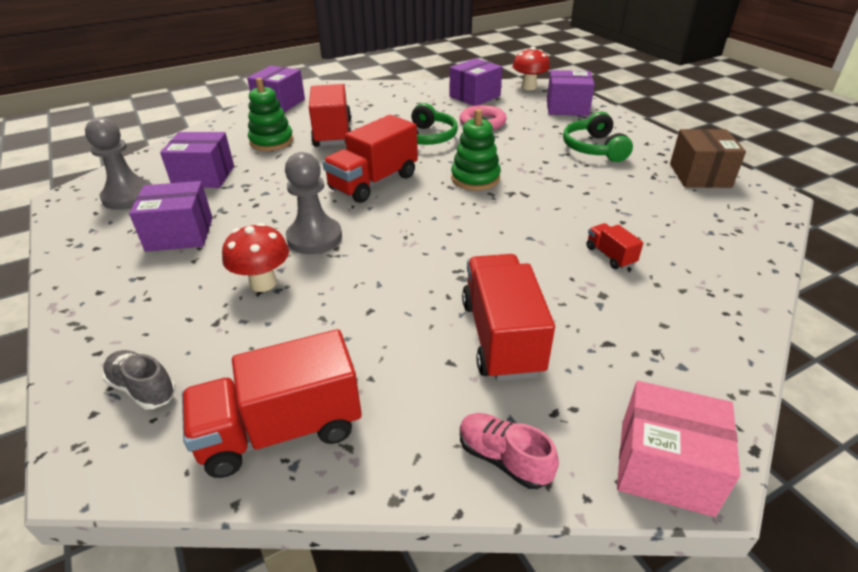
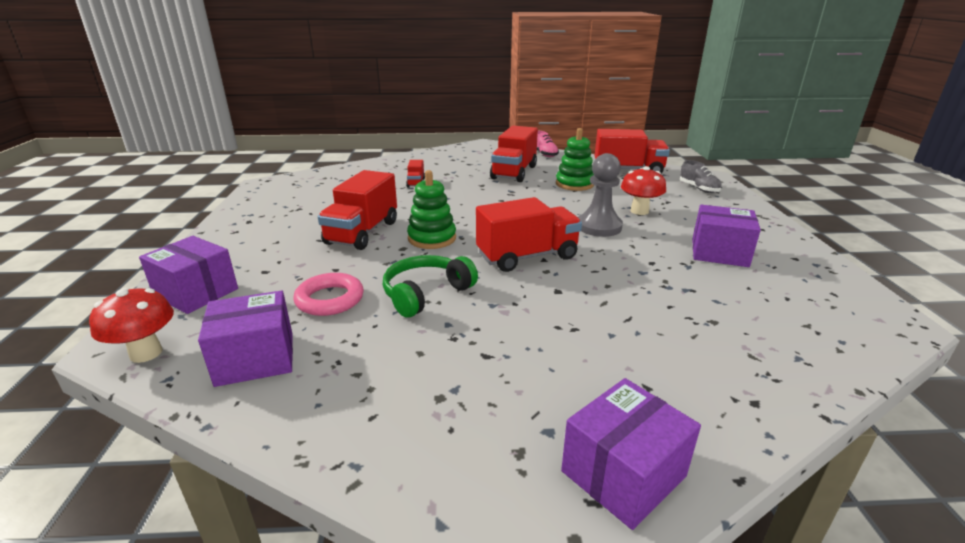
camera: 155 degrees left, 10 degrees down
grey pawn [85,117,152,210] -> none
purple box [160,132,234,188] -> none
green stacking toy [248,78,294,151] -> green stacking toy moved to [556,128,594,191]
red truck [309,84,352,147] -> red truck moved to [318,170,397,250]
green headphones [563,111,633,162] -> none
pink box [617,381,740,517] -> none
brown box [670,129,746,188] -> none

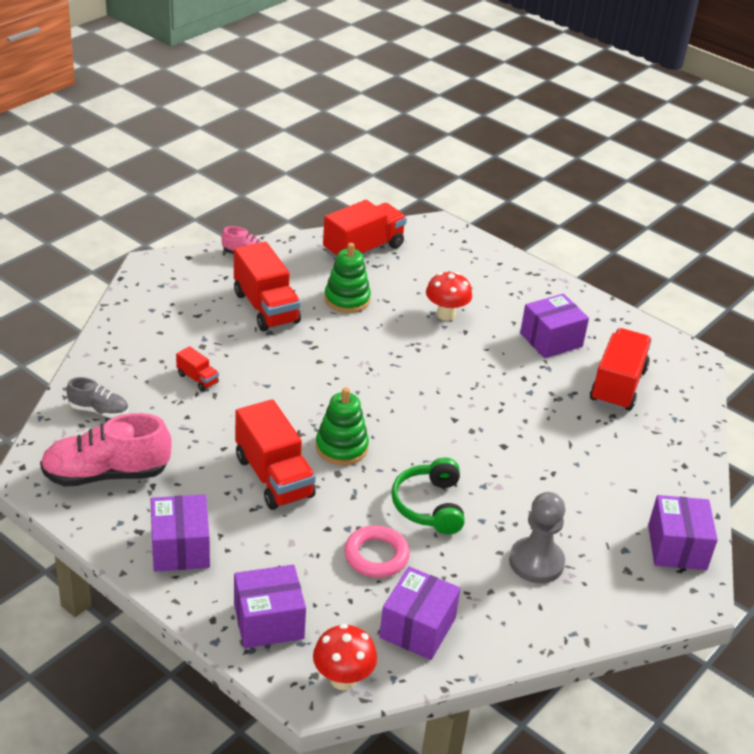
camera: 50 degrees left, 10 degrees up
red truck [476,197,582,272] -> red truck moved to [590,328,652,411]
grey pawn [578,153,623,237] -> grey pawn moved to [509,492,565,583]
grey shoe [680,160,722,193] -> grey shoe moved to [66,377,129,418]
none -> pink shoe [40,413,172,487]
none -> purple box [150,494,210,572]

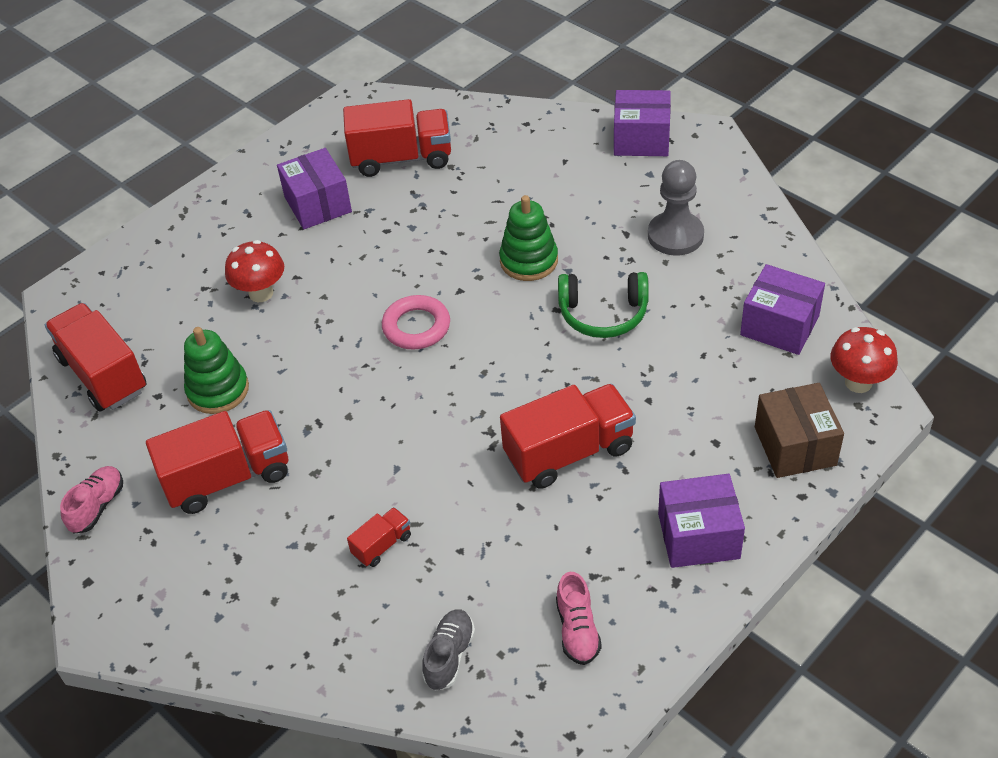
camera: 80 degrees left, 10 degrees up
pink shoe [40,413,172,487] -> pink shoe [556,572,602,665], size x0.53
purple box [234,565,306,648] -> brown box [755,383,844,478]
green stacking toy [316,387,369,465] -> green stacking toy moved to [499,195,558,281]
pink ring [344,525,410,578] -> pink ring moved to [382,295,450,349]
red truck [590,328,652,411] -> red truck turned 150 degrees clockwise [343,99,451,177]

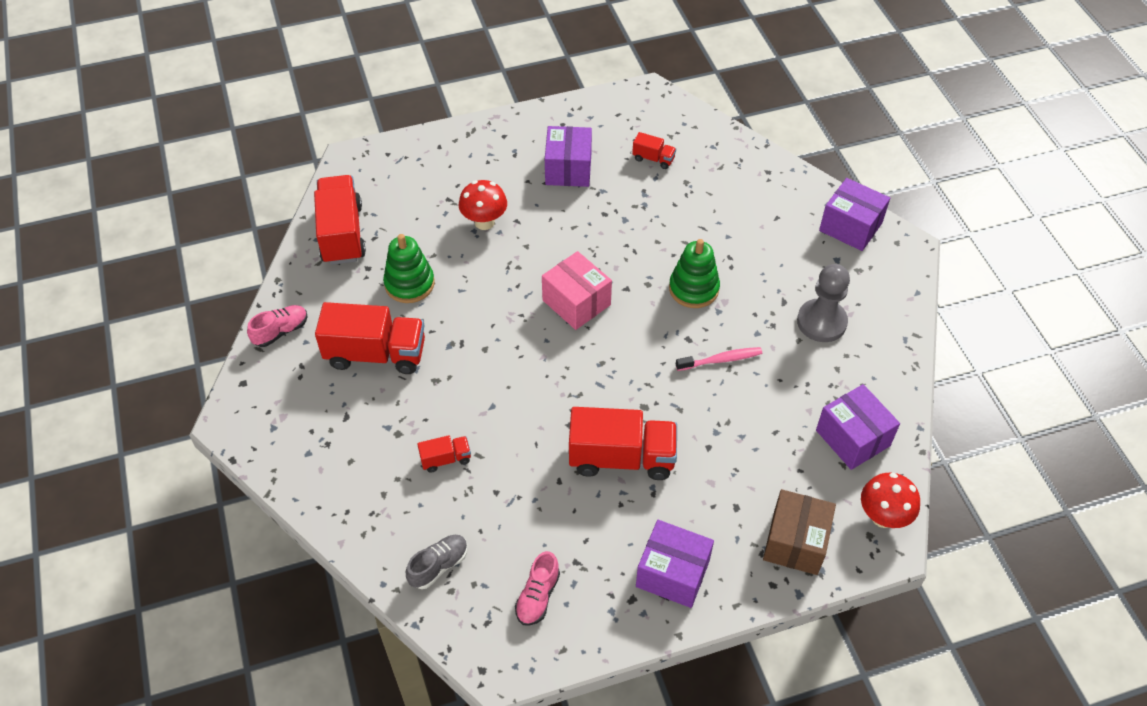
camera: 25 degrees right, 5 degrees up
red truck [343,99,451,177] -> red truck [632,132,676,169], size x0.47
pink ring [382,295,450,349] -> pink box [542,251,612,330]
green headphones [558,272,649,338] -> pink toothbrush [676,347,762,371]

